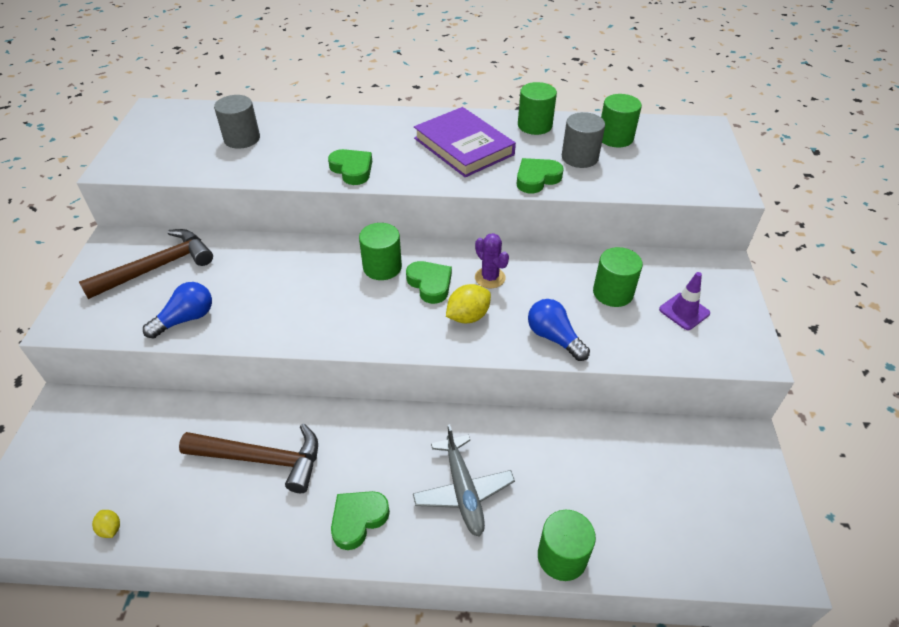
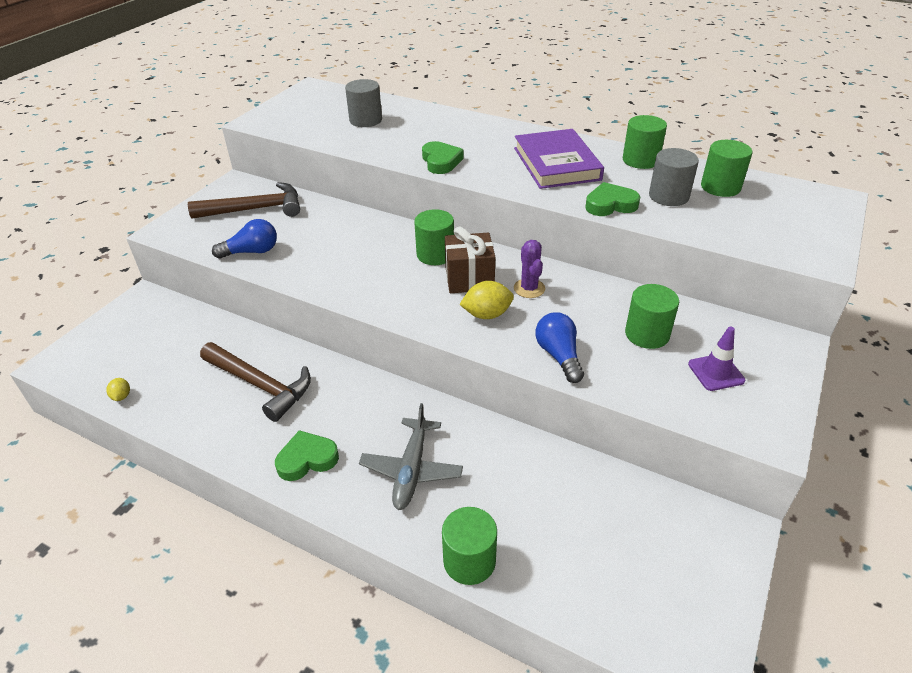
camera: 25 degrees right, 5 degrees down
green heart [406,261,452,304] -> brown gift [445,227,495,293]

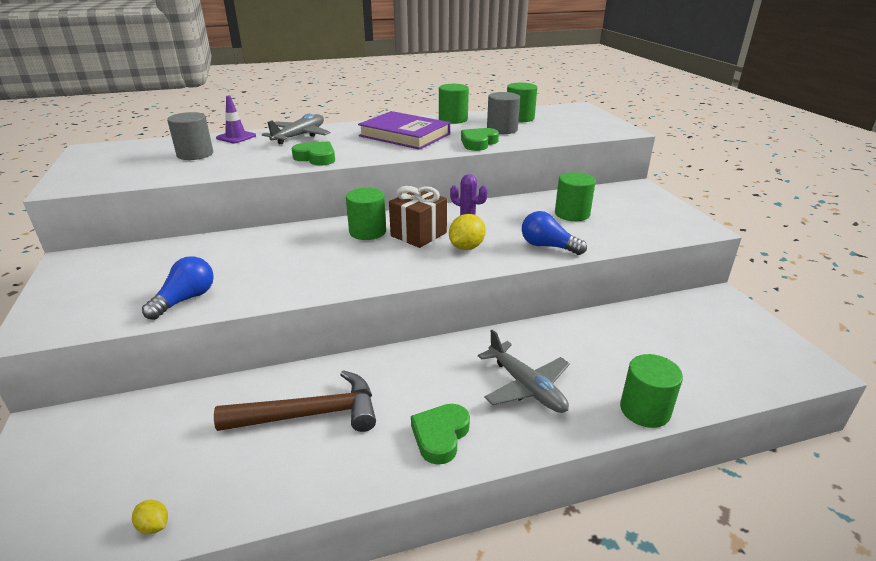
camera: 45 degrees left, 10 degrees down
brown hammer [188,182,300,219] -> none
purple traffic cone [688,326,745,391] -> purple traffic cone moved to [216,96,256,143]
none -> grey plane [262,114,330,144]

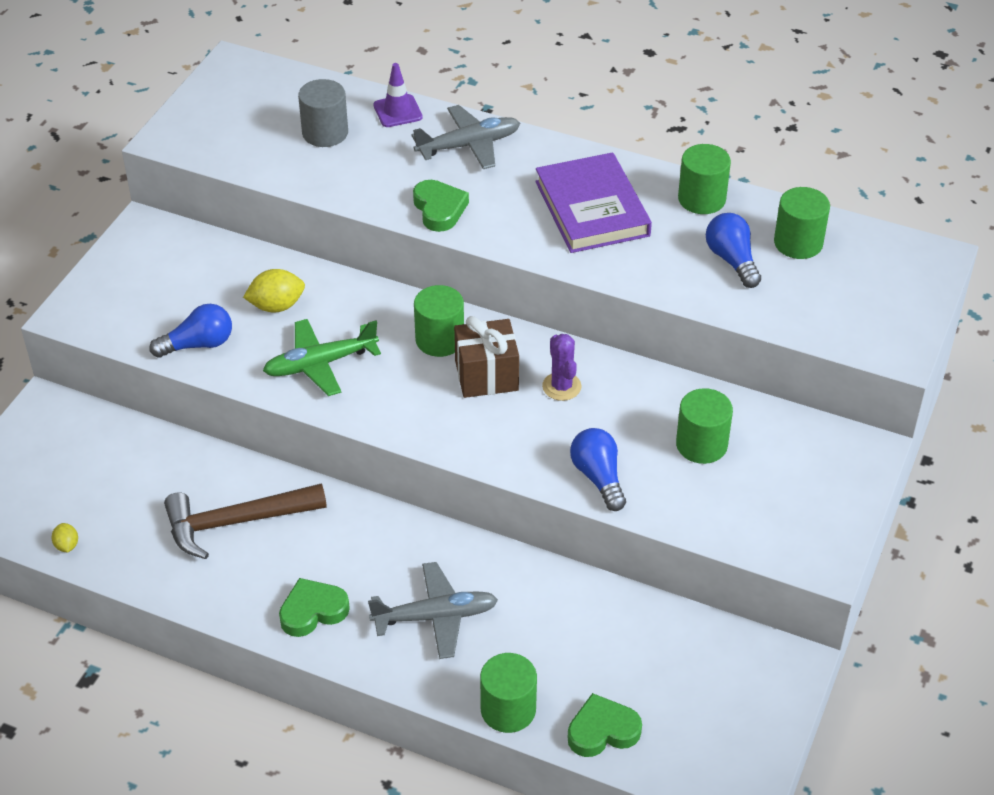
camera: 40 degrees right, 15 degrees up
brown hammer [214,370,376,432] -> brown hammer turned 135 degrees clockwise [164,484,327,559]
yellow lemon [449,214,486,250] -> yellow lemon moved to [243,269,305,312]
green heart [461,128,499,151] -> green heart moved to [568,693,642,757]
grey plane [478,329,570,413] -> grey plane turned 105 degrees counterclockwise [368,562,498,659]
grey cylinder [487,92,520,134] -> blue light bulb [706,213,761,288]
none -> green plane [263,319,381,396]

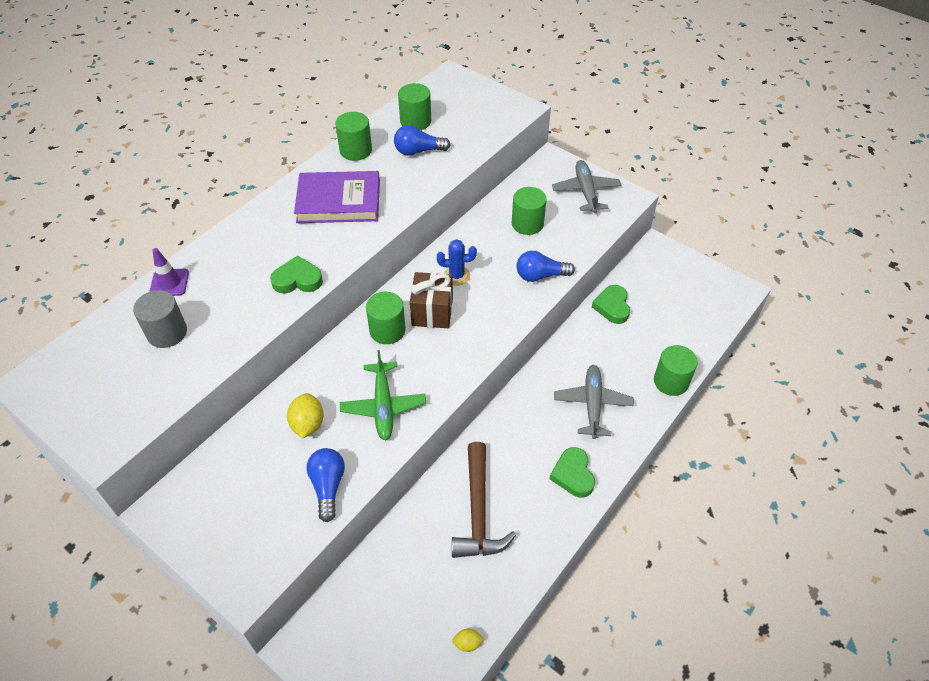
camera: 75 degrees left, 5 degrees up
grey plane [412,105,520,169] -> grey plane moved to [552,160,621,213]
purple cactus [542,334,582,401] -> blue cactus [437,239,477,286]
green heart [568,693,642,757] -> green heart moved to [592,285,630,324]

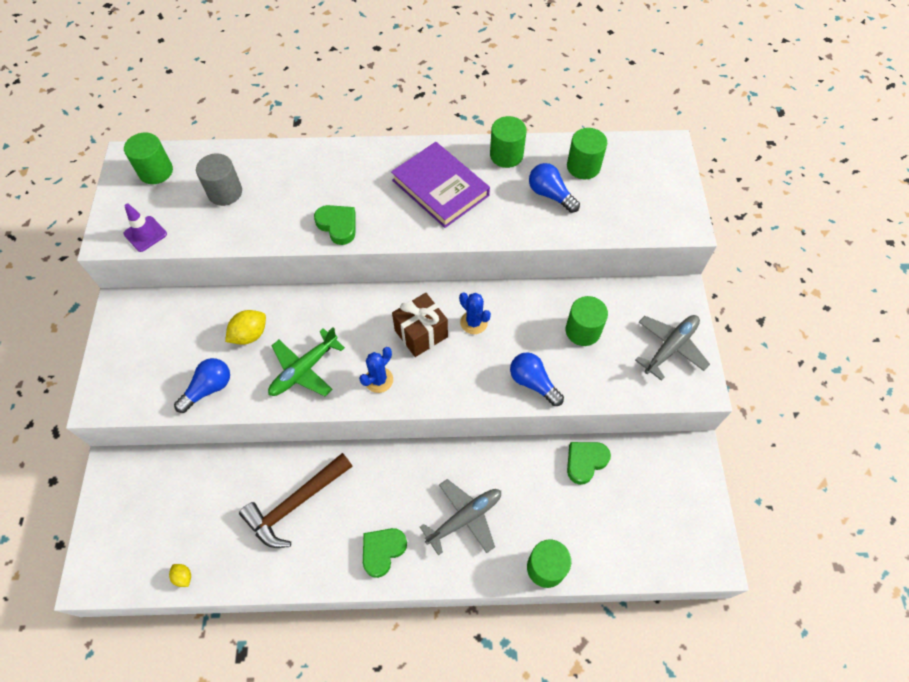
camera: 50 degrees right, 10 degrees up
purple traffic cone [149,248,189,296] -> purple traffic cone moved to [124,203,167,252]
green cylinder [366,292,406,344] -> green cylinder moved to [124,133,173,184]
none -> blue cactus [359,347,393,393]

